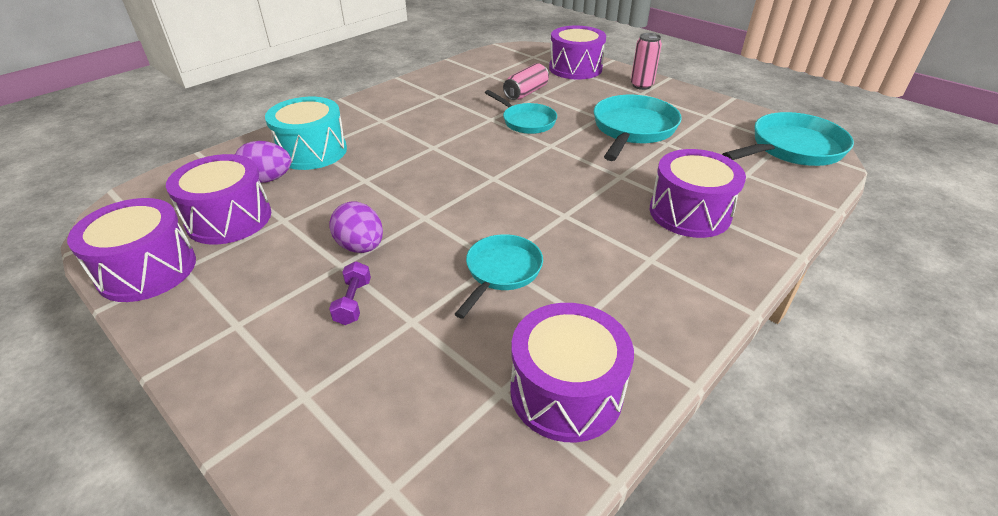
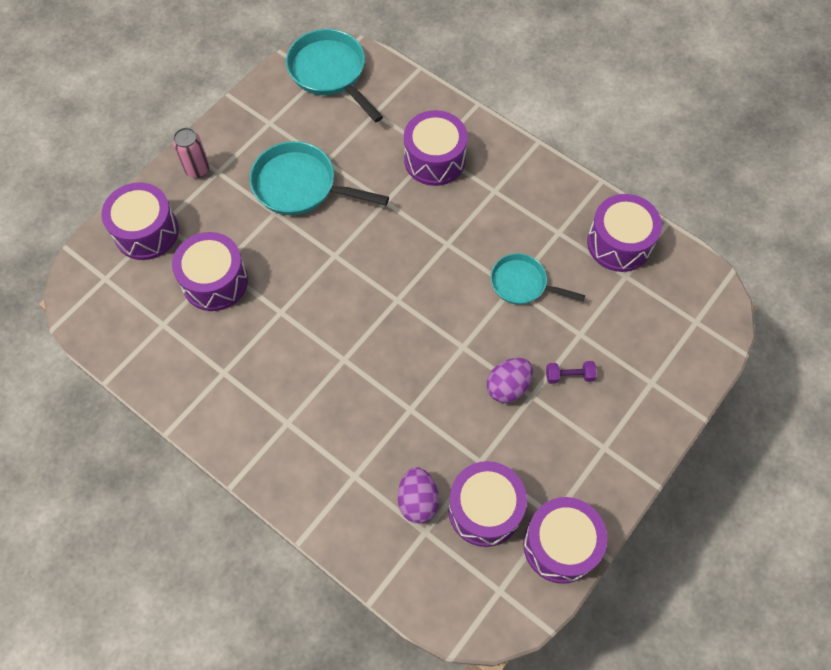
camera: 95 degrees left, 25 degrees up
turquoise drum [265,97,347,170] -> none
turquoise pan [485,90,557,134] -> none
pink can [503,63,549,100] -> purple drum [172,232,248,311]

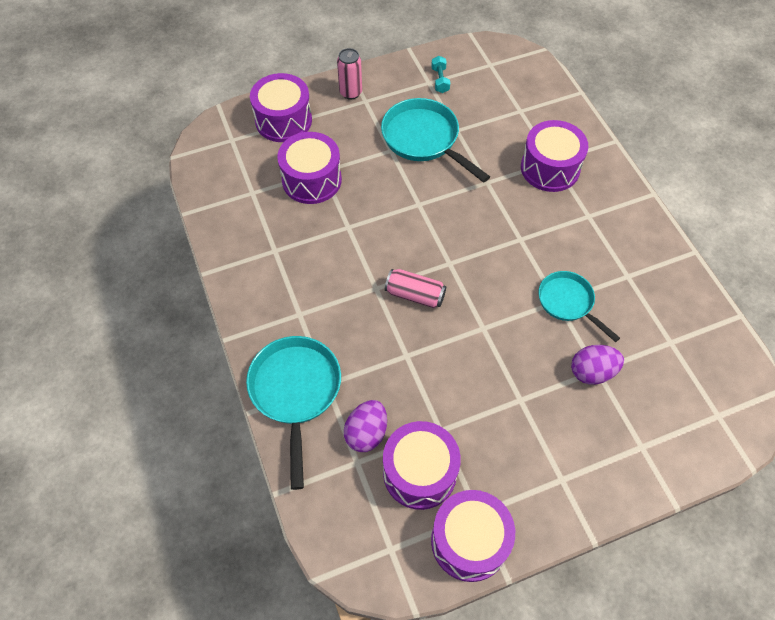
camera: 30 degrees right, 5 degrees down
turquoise pan [286,29,383,122] -> turquoise pan moved to [246,336,341,490]
purple egg [487,358,533,403] -> purple egg moved to [571,345,624,385]
purple dumbbell [546,361,597,384] -> none
purple drum [587,194,662,272] -> none
none -> pink can [385,269,446,308]
none -> turquoise dumbbell [431,56,450,93]

